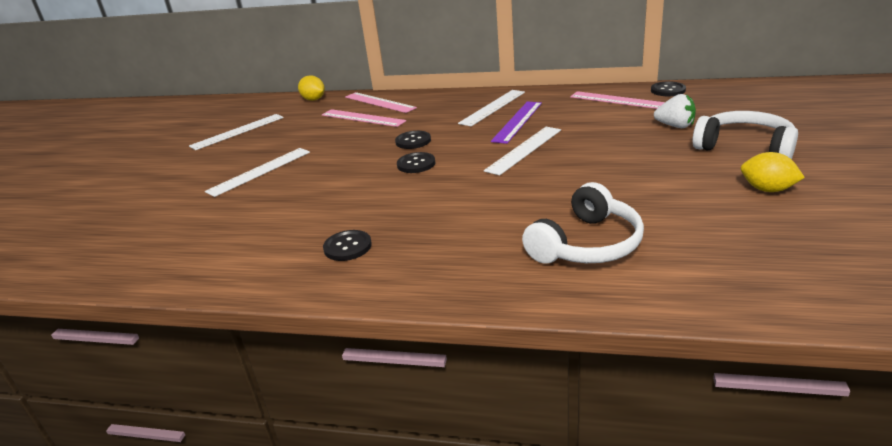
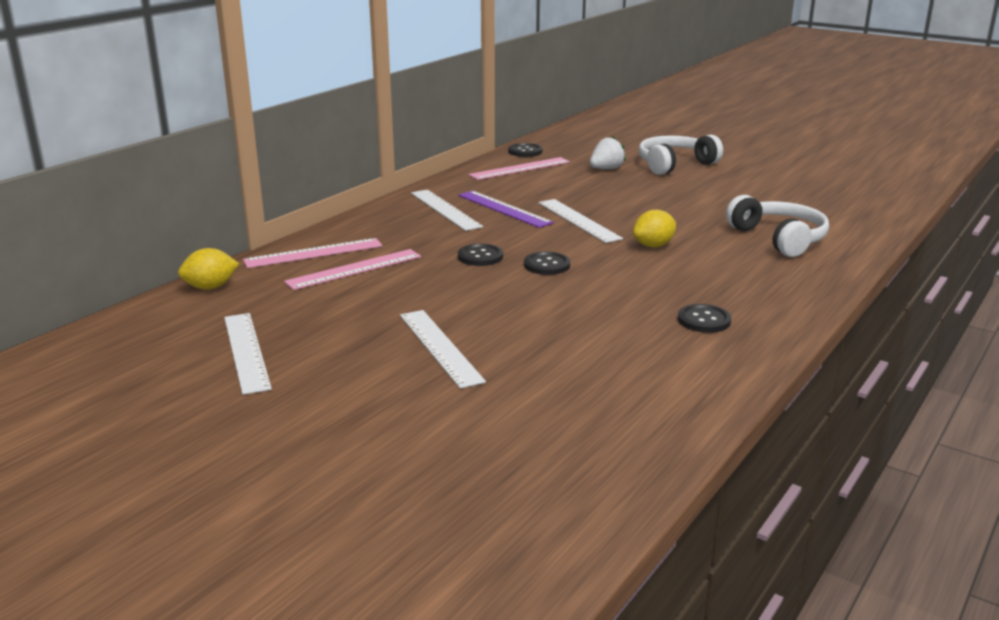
camera: 70 degrees left, 5 degrees down
yellow lemon [741,152,805,192] -> yellow lemon moved to [633,210,676,247]

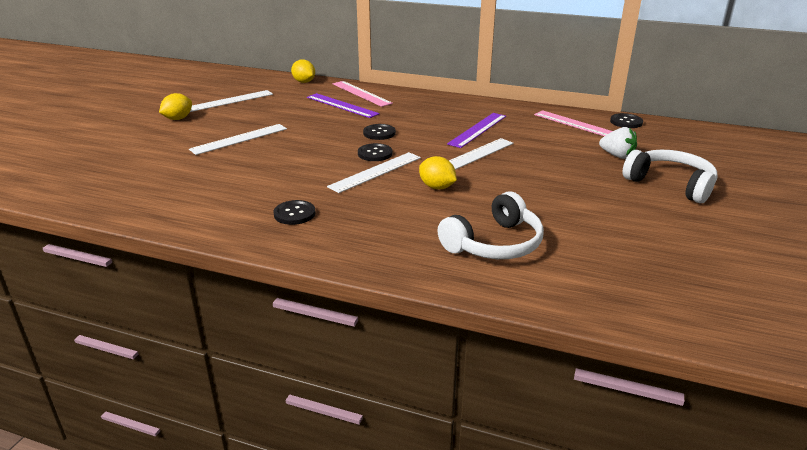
camera: 75 degrees right, 5 degrees up
pink ruler [284,249,421,290] -> purple ruler [307,93,380,118]
white ruler [411,189,483,231] -> white ruler moved to [327,152,421,193]
none -> yellow lemon [159,93,192,120]

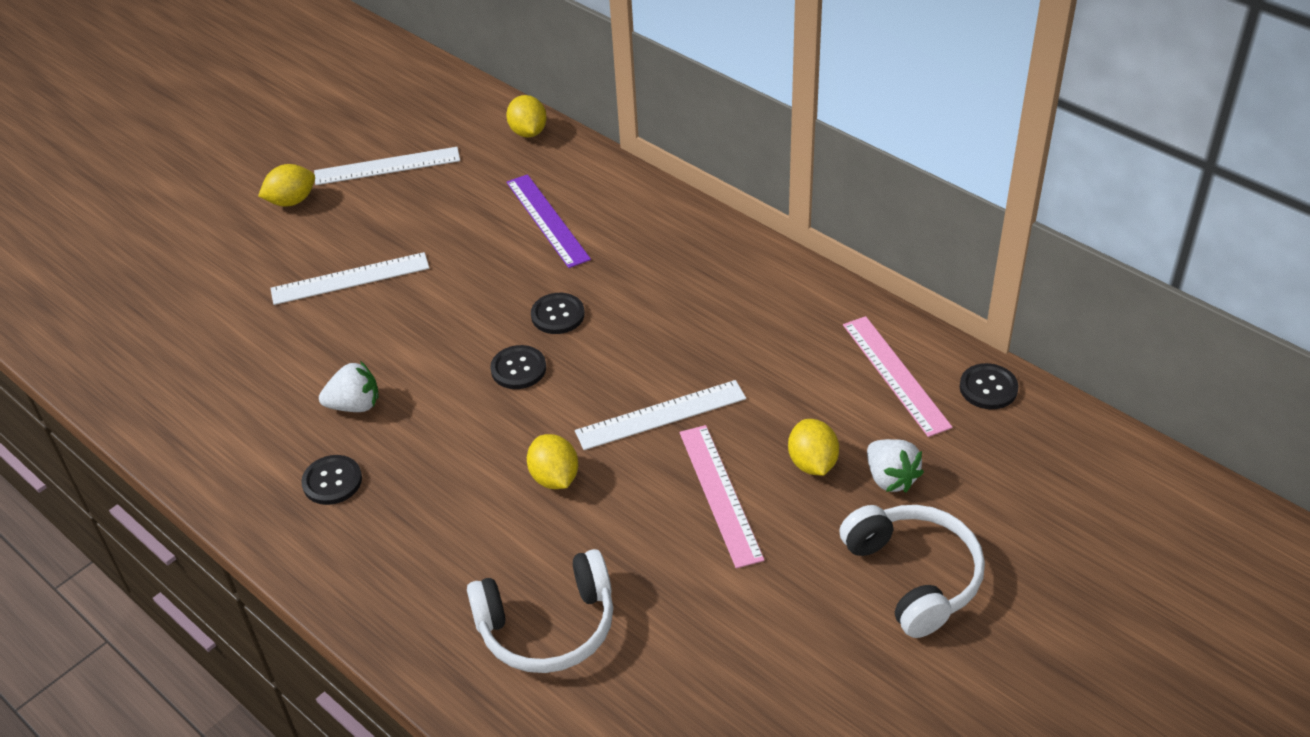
camera: 25 degrees right, 15 degrees up
white ruler [327,152,421,193] -> none
pink ruler [332,81,393,107] -> pink ruler moved to [680,425,765,568]
purple ruler [447,113,506,148] -> none
none -> white strawberry [319,361,379,412]
none -> yellow lemon [788,419,839,476]

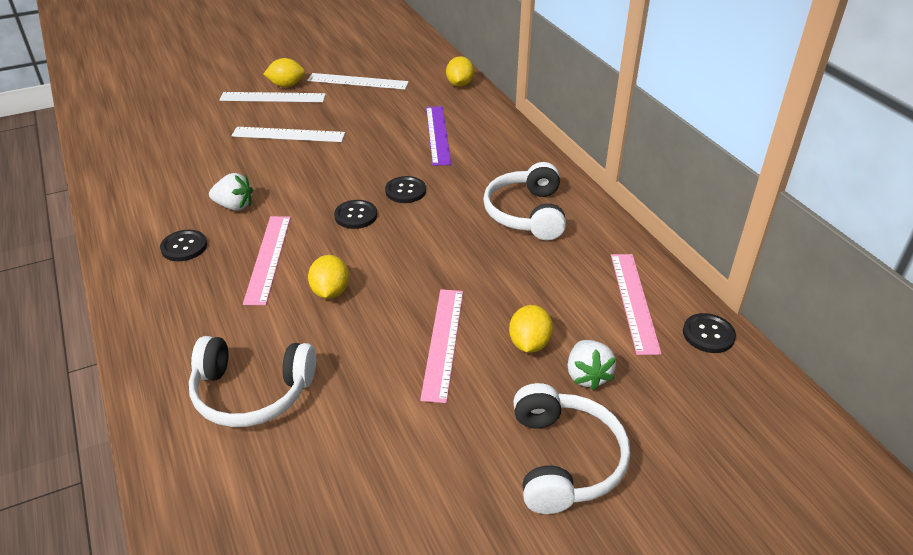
camera: 20 degrees right, 5 degrees down
white ruler [575,380,746,450] -> white ruler moved to [219,92,326,102]
none -> pink ruler [243,216,291,305]
none -> white headphones [483,162,566,240]

